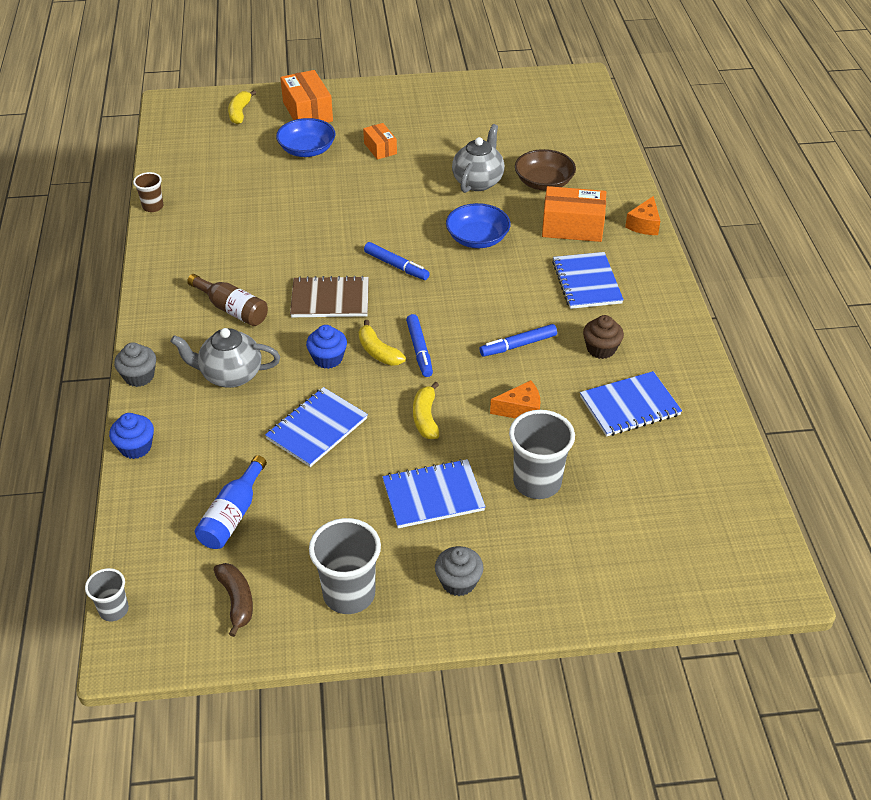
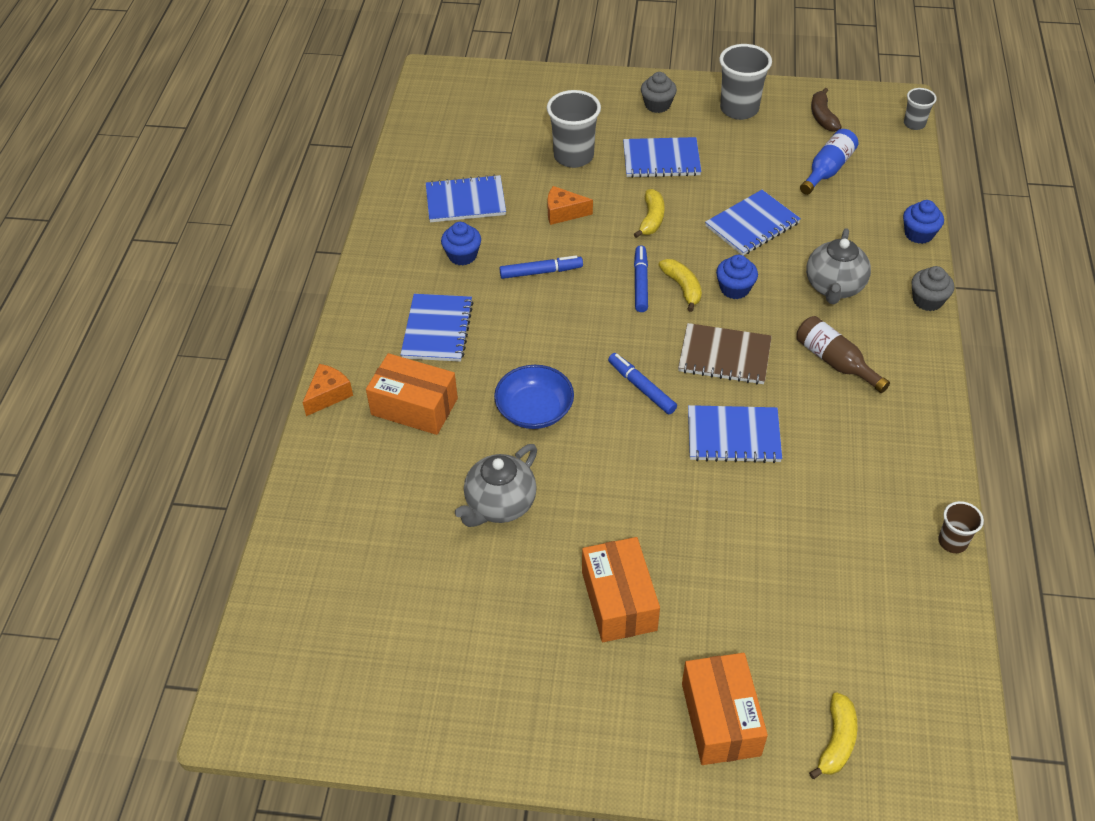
camera: 165 degrees left, 5 degrees up
grey teapot [170,328,280,388] -> grey teapot turned 90 degrees clockwise [806,228,871,304]
blue bowl [276,118,336,157] -> none
orange box [363,123,397,160] -> orange box [582,537,660,642], size x1.70
brown bowl [515,149,576,191] -> none
brown cupcake [583,315,624,359] -> blue cupcake [441,222,481,266]
none -> blue notebook [688,405,782,463]

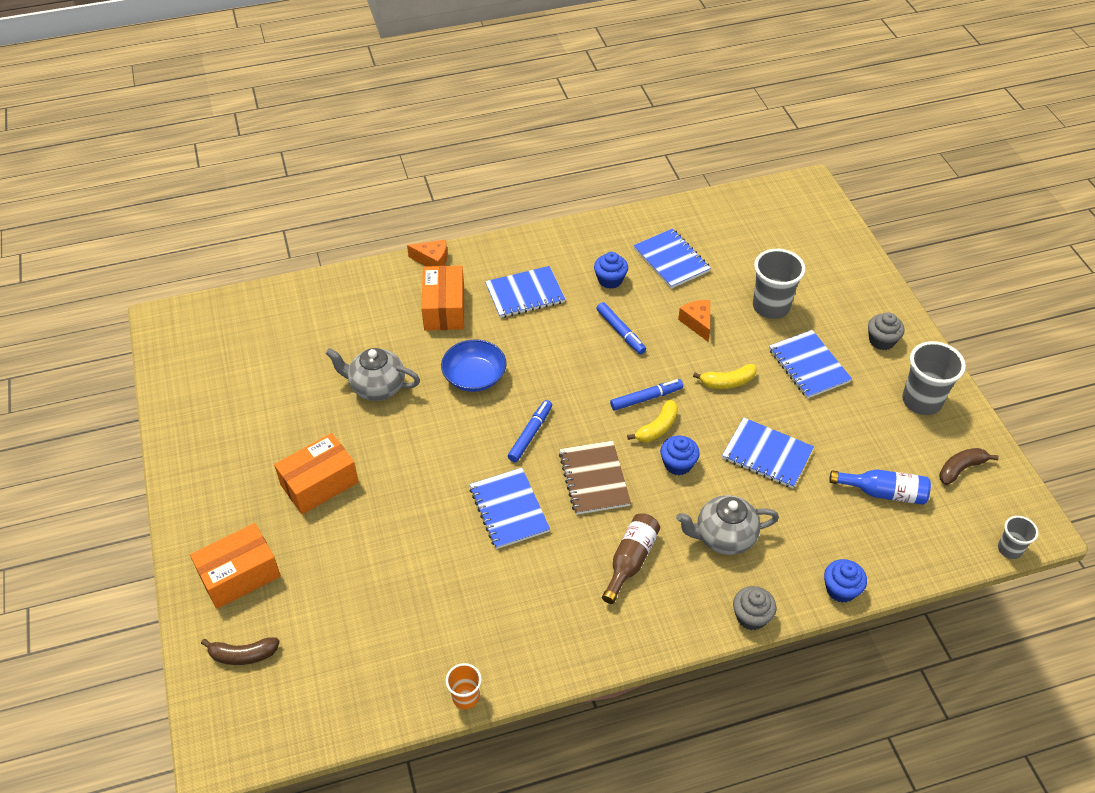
camera: 65 degrees right, 0 degrees up
yellow banana [809,692,858,779] -> brown banana [201,637,279,665]
brown cup [938,501,984,553] -> orange cup [446,663,482,709]

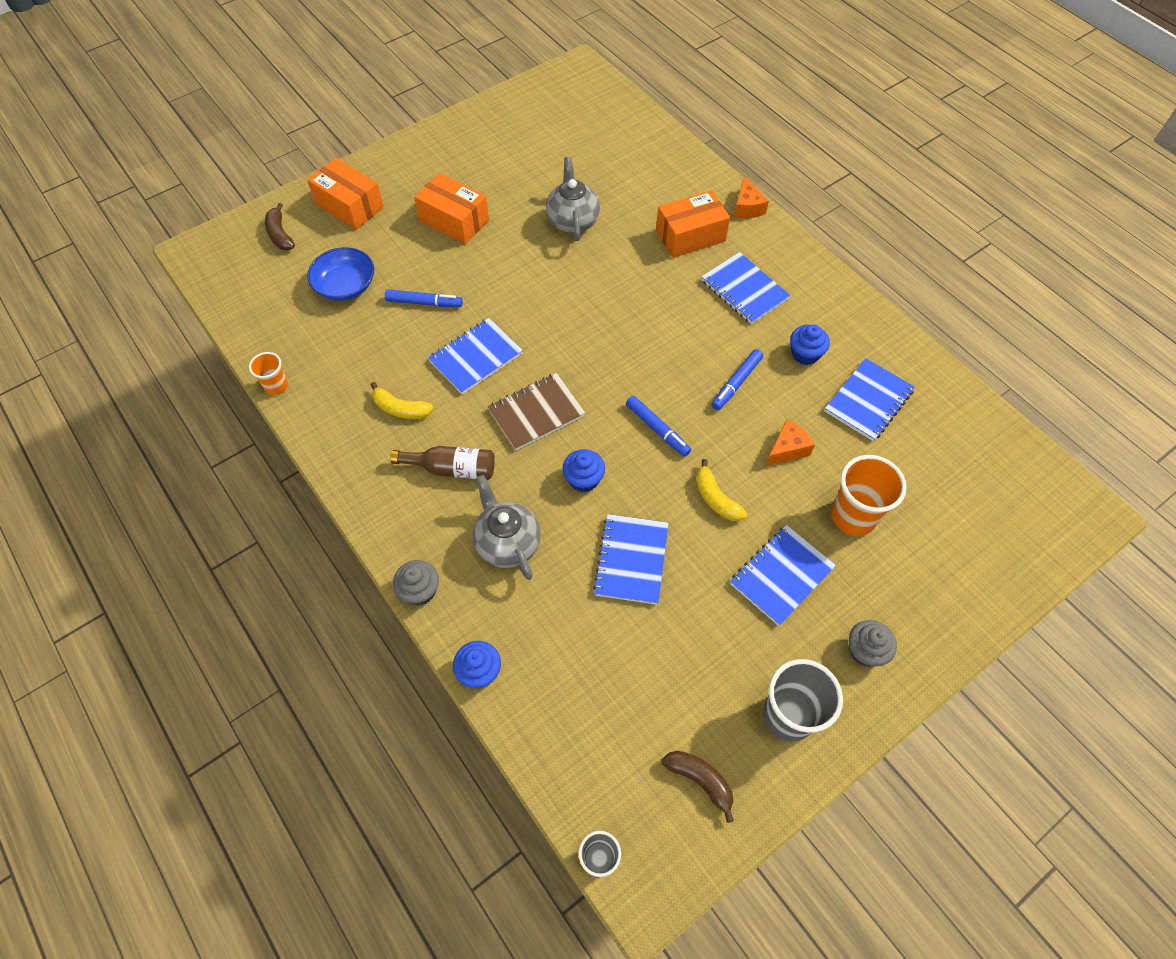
camera: 70 degrees right, 10 degrees up
blue bowl [441,339,507,392] -> blue bowl moved to [307,247,374,301]
blue marker [508,400,552,462] -> blue marker moved to [385,289,463,307]
yellow banana [627,399,678,442] -> yellow banana moved to [371,382,433,419]
grey cup [753,249,805,319] -> orange cup [831,455,907,536]
blue bottle [829,469,931,505] -> none

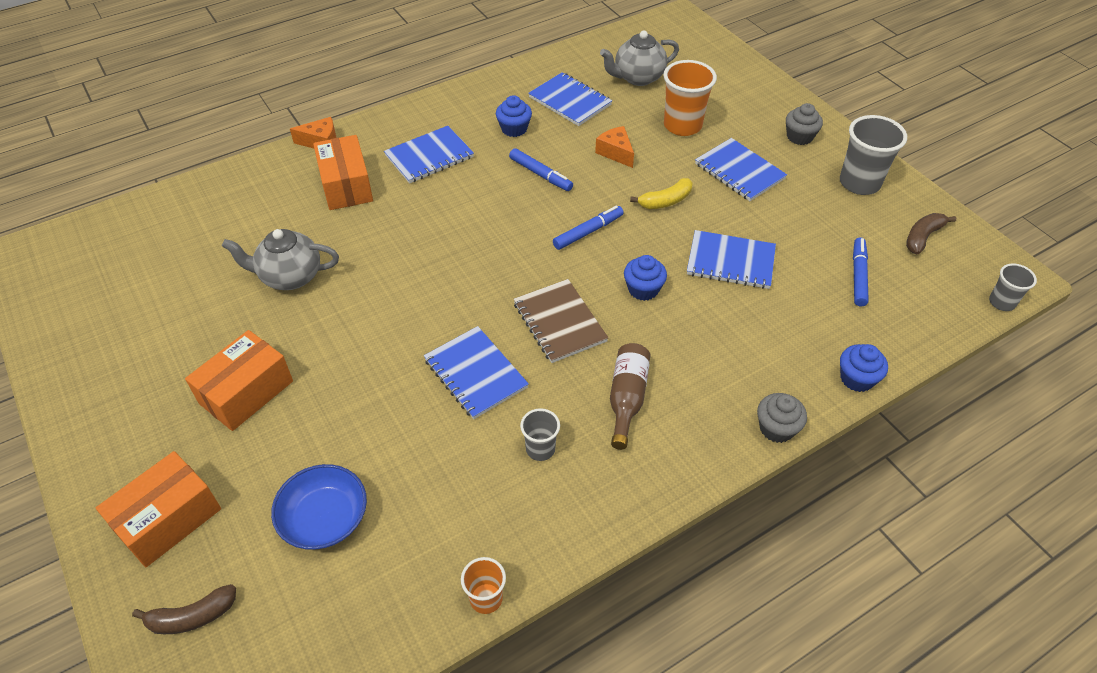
camera: 85 degrees left, 10 degrees down
yellow banana [371,382,433,419] -> grey cup [520,408,560,461]
blue marker [385,289,463,307] -> blue marker moved to [853,237,869,306]
grey teapot [473,475,541,580] -> grey teapot moved to [600,30,679,86]

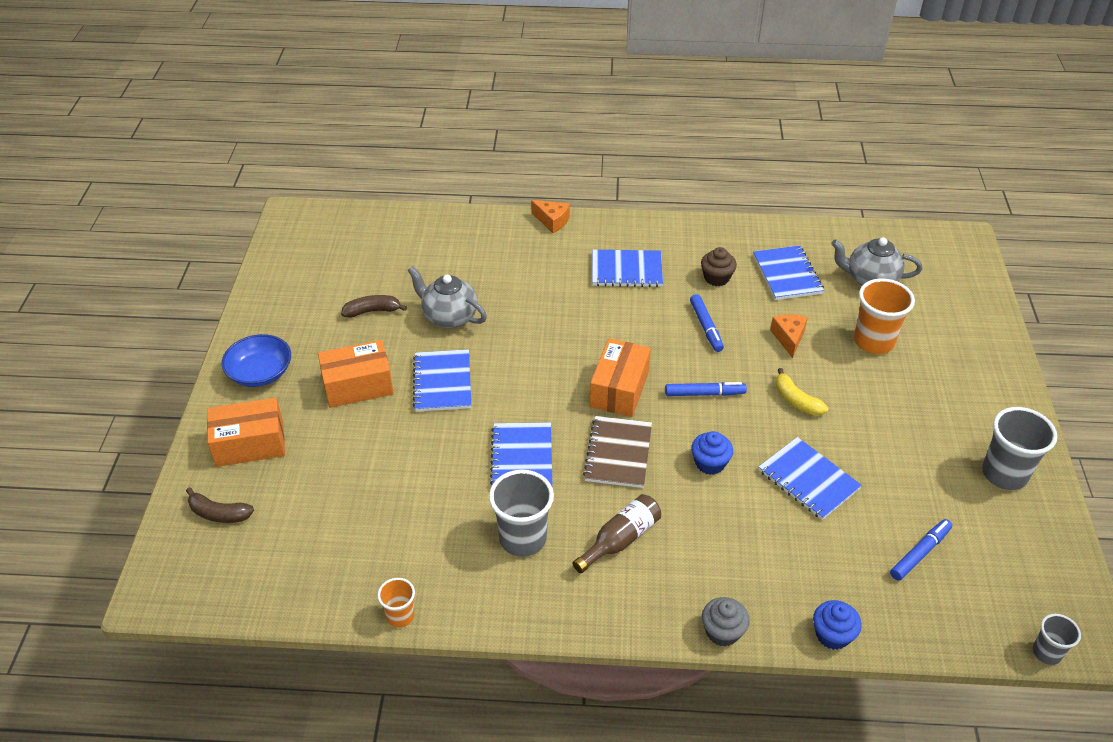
camera: 35 degrees right, 5 degrees down
blue bowl [271,464,367,550] -> blue bowl moved to [222,334,291,387]
orange box [313,135,373,210] -> orange box moved to [590,339,651,417]
blue cupcake [496,95,532,137] -> brown cupcake [701,247,737,286]
grey cup [520,408,560,461] -> grey cup [489,470,554,557], size x1.80
yellow banana [630,178,693,209] -> yellow banana turned 45 degrees clockwise [775,368,828,416]
blue notebook [695,138,787,201] -> blue notebook moved to [413,349,471,412]
grey cupcake [786,103,823,145] -> none
brown banana [906,213,956,254] -> brown banana moved to [341,295,407,318]

